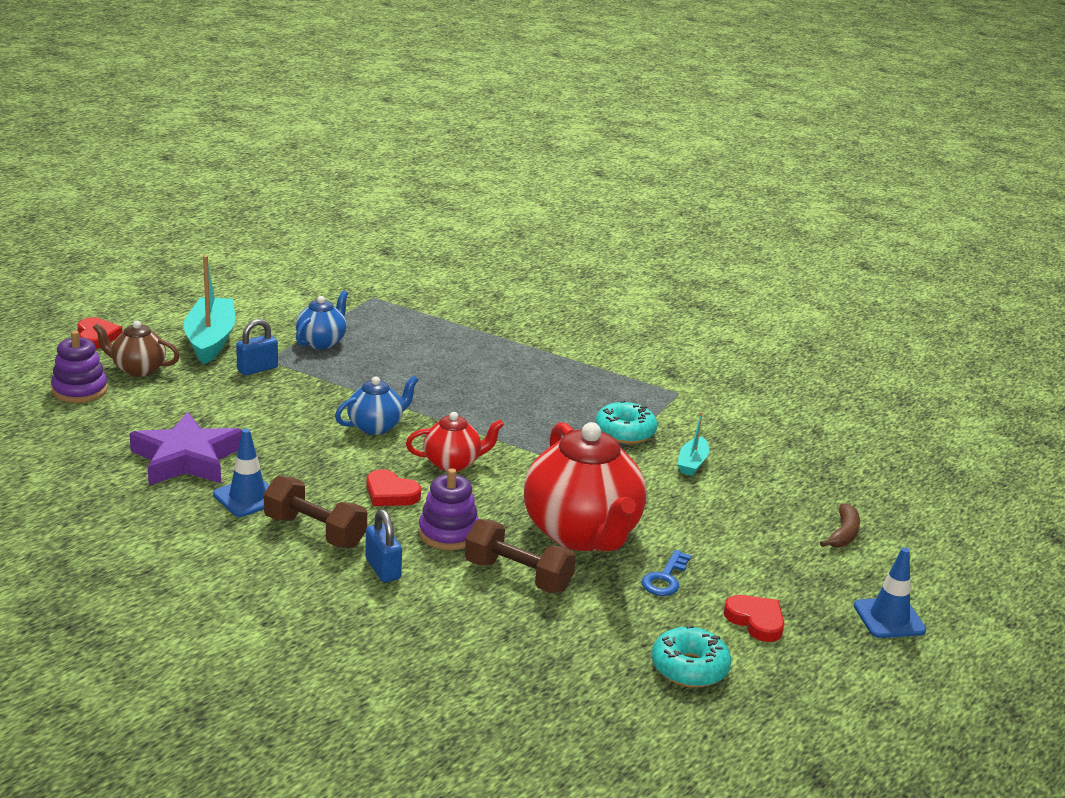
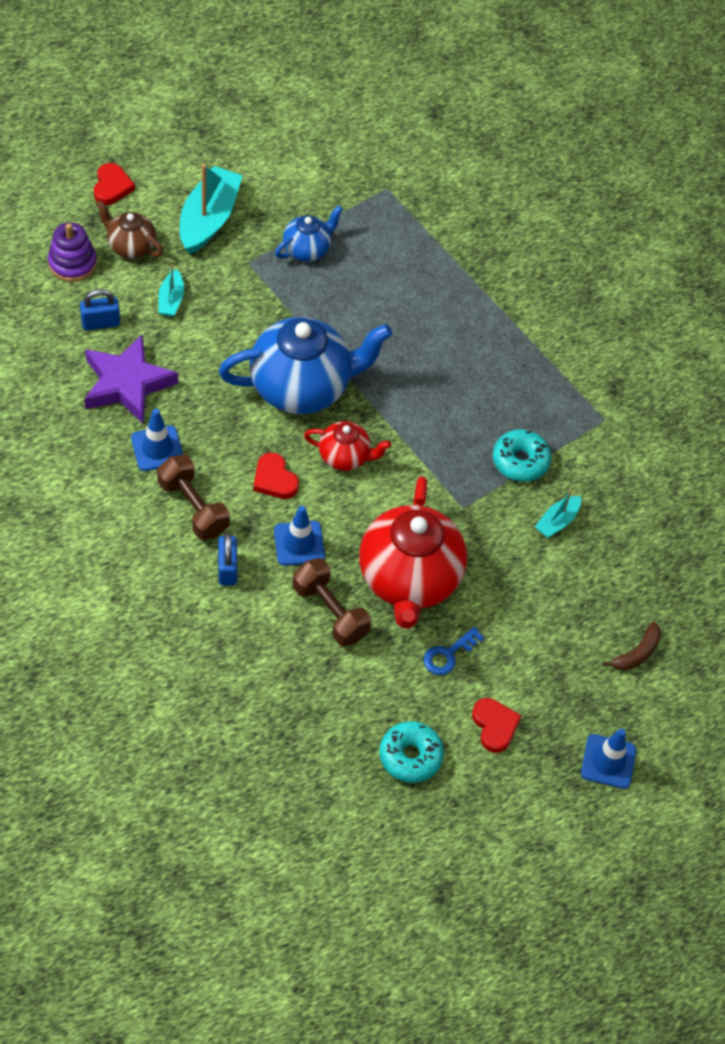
camera: 20 degrees right, 30 degrees up
blue padlock [236,319,278,375] -> blue padlock moved to [80,289,120,330]
blue teapot [335,376,419,435] -> blue teapot [219,317,392,414], size x1.99
purple stacking toy [418,468,479,550] -> blue traffic cone [274,505,325,566]
none -> turquoise boat [158,264,184,317]

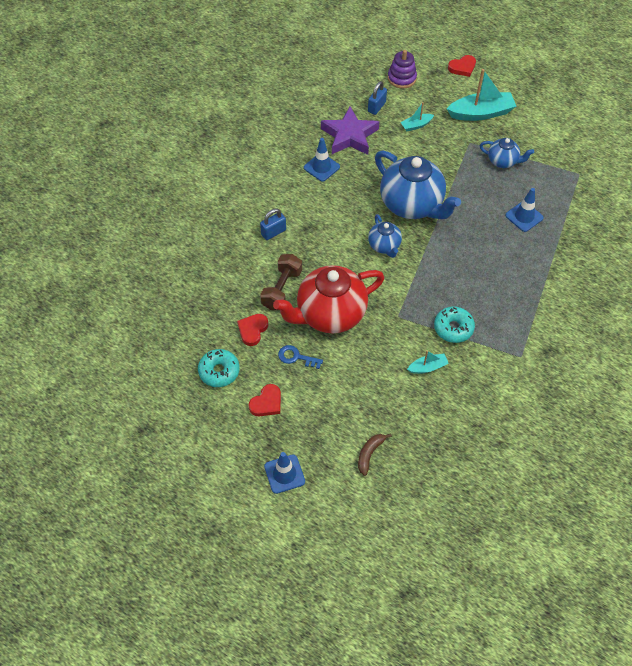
camera: 65 degrees right, 0 degrees up
blue padlock [80,289,120,330] -> blue padlock turned 75 degrees clockwise [368,81,387,115]
brown teapot [96,200,163,259] -> none
brown dumbbell [157,455,230,540] -> none
red heart [253,453,299,499] -> red heart moved to [237,314,268,346]
blue traffic cone [274,505,325,566] -> blue traffic cone moved to [505,188,544,232]
red teapot [304,421,391,471] -> blue teapot [368,214,402,258]
turquoise boat [535,490,581,538] -> turquoise boat turned 150 degrees clockwise [407,350,449,374]
brown banana [602,622,661,671] -> brown banana turned 105 degrees clockwise [358,433,392,476]

